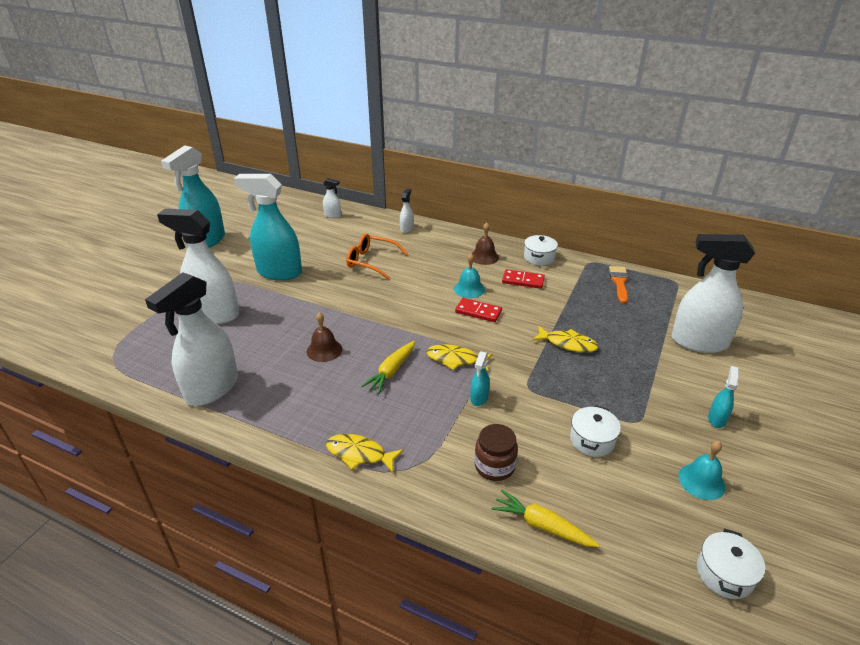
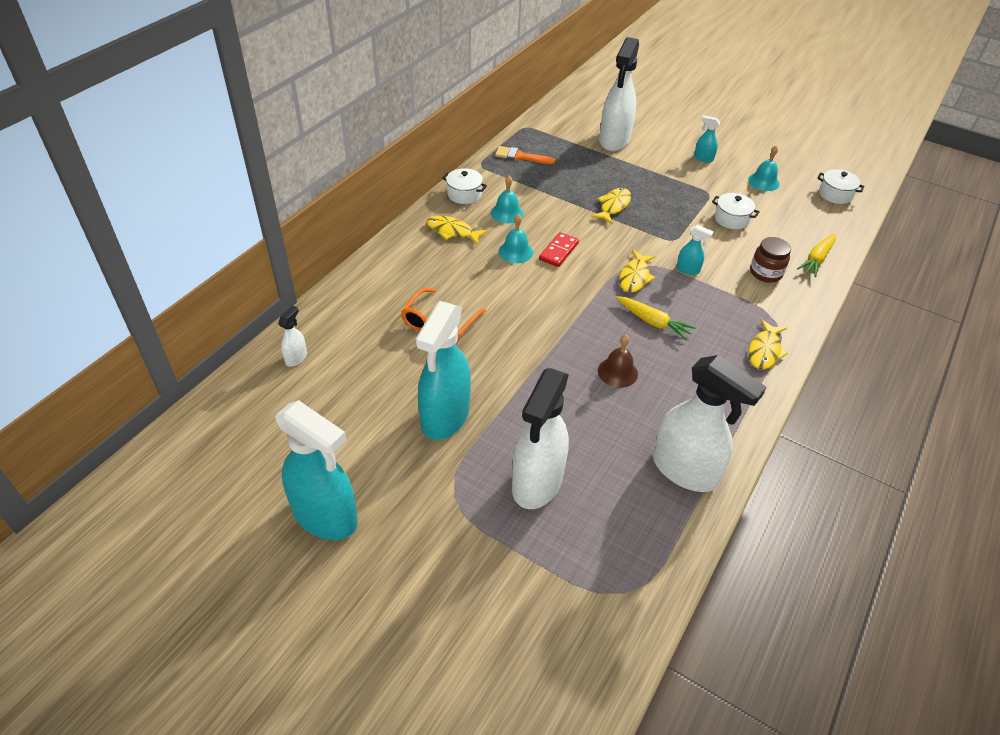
camera: 85 degrees left, 10 degrees up
white spray bottle [400,189,413,233] -> none
brown bell [472,222,499,265] -> yellow fish [427,216,488,245]
red domino [502,269,545,289] -> turquoise bell [491,176,524,223]

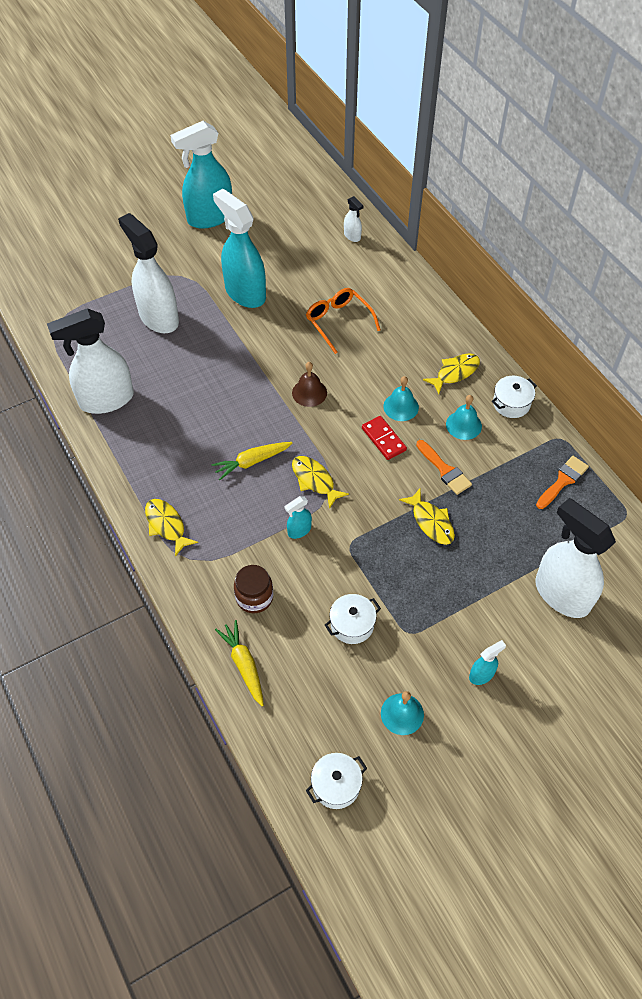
camera: 120 degrees right, 10 degrees up
brown bell [598,335,638,388] -> brown bell moved to [292,362,327,407]
none -> orange brush [416,440,472,495]

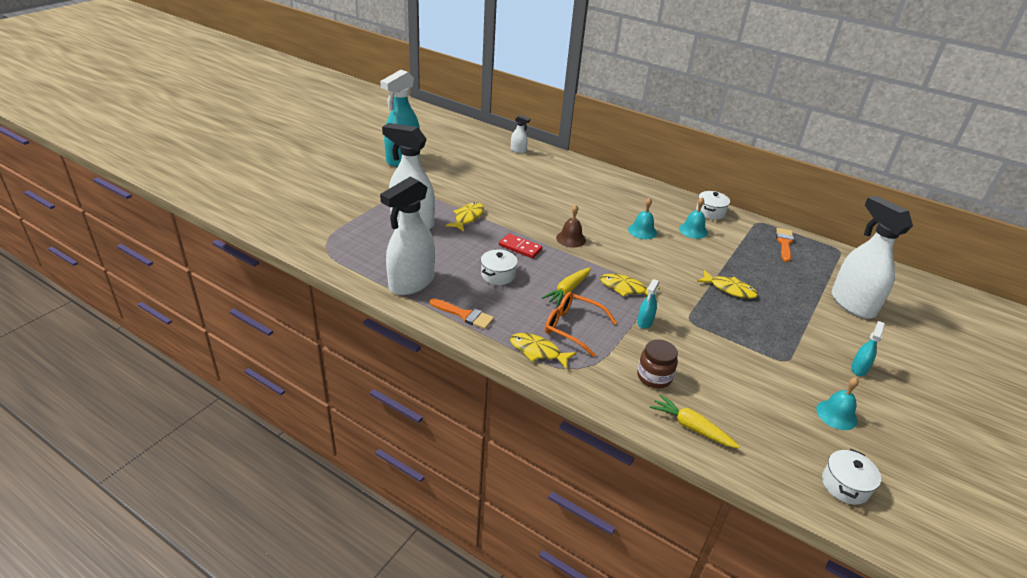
camera: 30 degrees left, 20 degrees down
turquoise spray bottle [213,189,266,308] -> none
orange glasses [306,288,381,354] -> orange glasses moved to [545,292,617,357]
white pot [325,594,381,644] -> white pot moved to [481,250,518,285]
red domino [362,416,407,460] -> red domino moved to [499,233,542,259]
orange brush [416,440,472,495] -> orange brush moved to [430,298,494,329]
yellow fish [423,353,480,394] -> yellow fish moved to [446,202,484,232]
white spray bottle [535,498,616,618] -> white spray bottle turned 45 degrees clockwise [832,196,913,319]

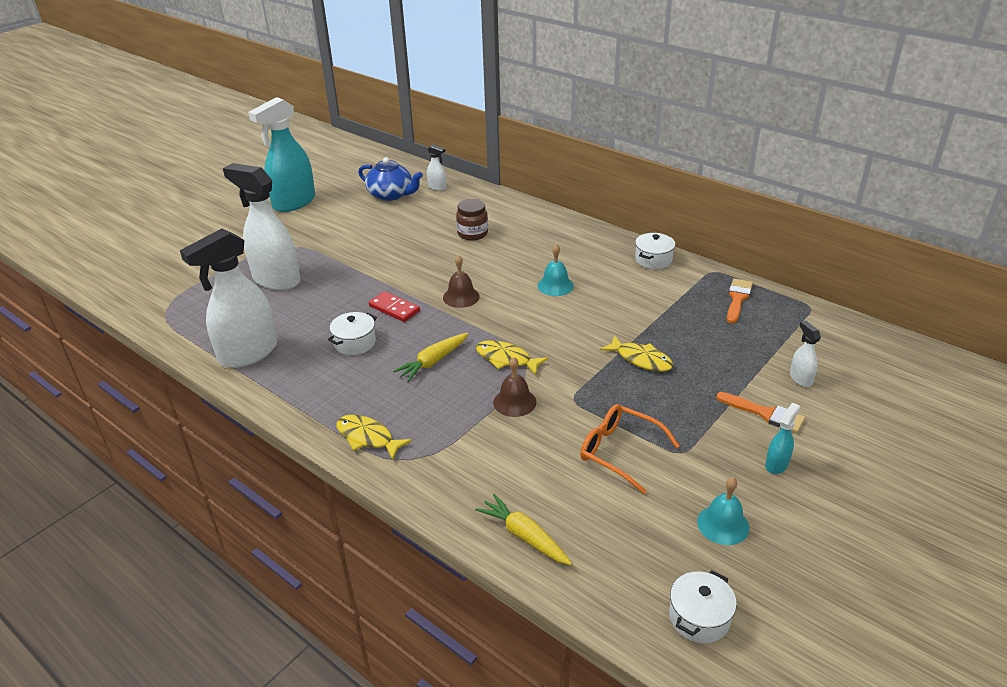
camera: 10 degrees right, 0 degrees up
orange brush [430,298,494,329] -> orange brush moved to [716,392,805,433]
yellow fish [446,202,484,232] -> none
orange glasses [545,292,617,357] -> orange glasses moved to [580,404,680,494]
turquoise spray bottle [637,279,659,329] -> brown bell [493,357,536,417]
brown jar [637,339,678,388] -> brown jar moved to [456,199,488,241]
turquoise bell [679,197,708,239] -> none
white spray bottle [832,196,913,319] -> white spray bottle [790,321,821,387], size x0.43
none -> blue teapot [358,157,423,201]

